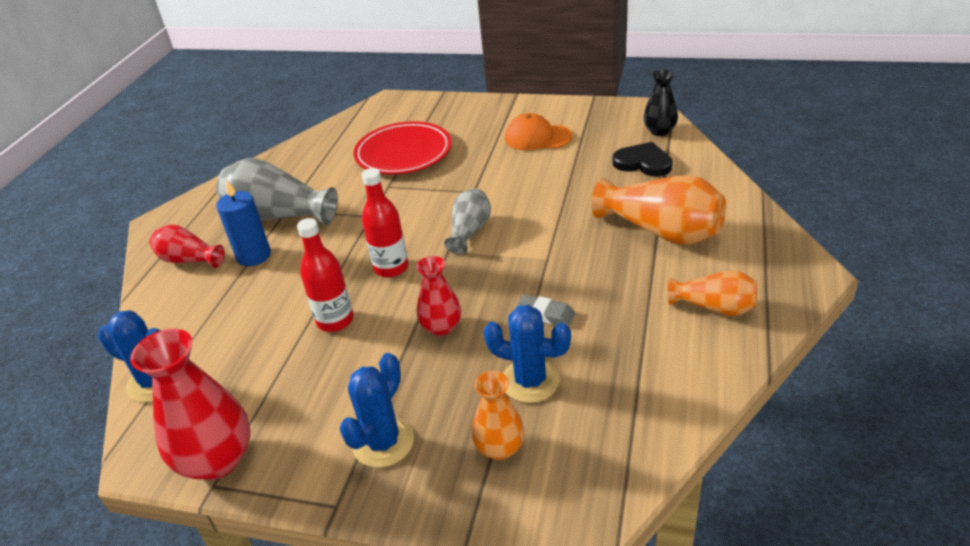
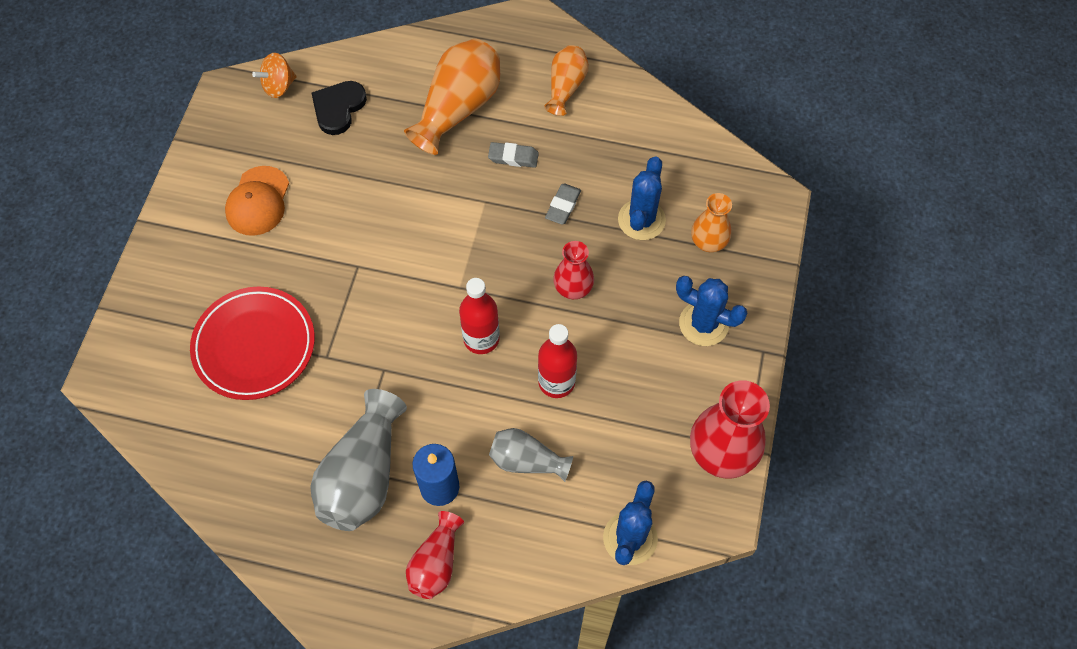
camera: 95 degrees left, 25 degrees up
grey vase [444,189,491,255] -> grey vase moved to [489,428,573,482]
black vase [643,70,678,136] -> orange spinning top [252,53,297,98]
none -> grey eraser [488,142,539,168]

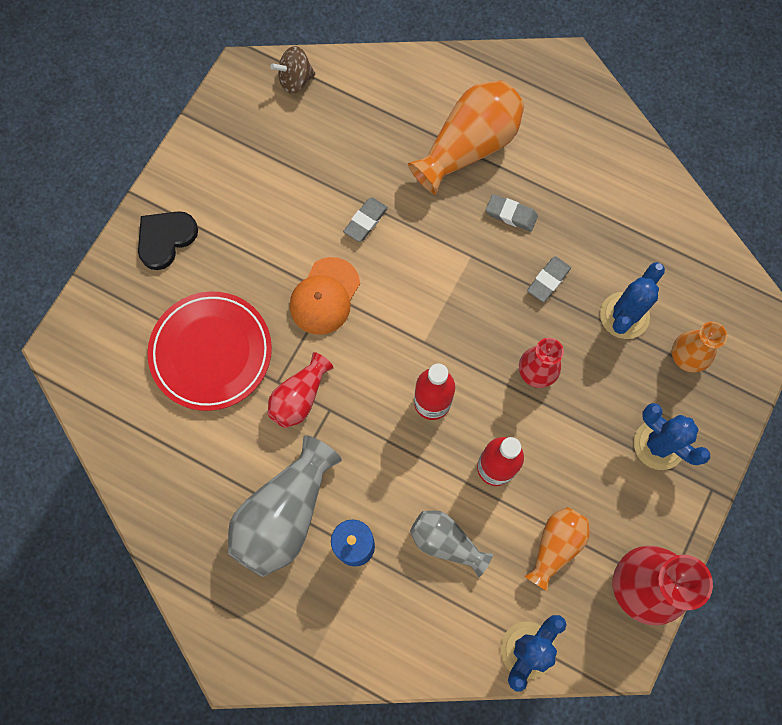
camera: 15 degrees right, 10 degrees up
orange cap [225,166,289,236] -> orange cap moved to [290,257,360,335]
orange spinning top [252,53,297,98] -> brown spinning top [271,46,315,94]
black heart [311,81,367,135] -> black heart moved to [138,211,198,270]
red vase [406,511,464,599] -> red vase moved to [268,352,334,428]
orange vase [544,45,589,116] -> orange vase moved to [524,507,590,591]
none -> grey eraser [343,197,388,242]

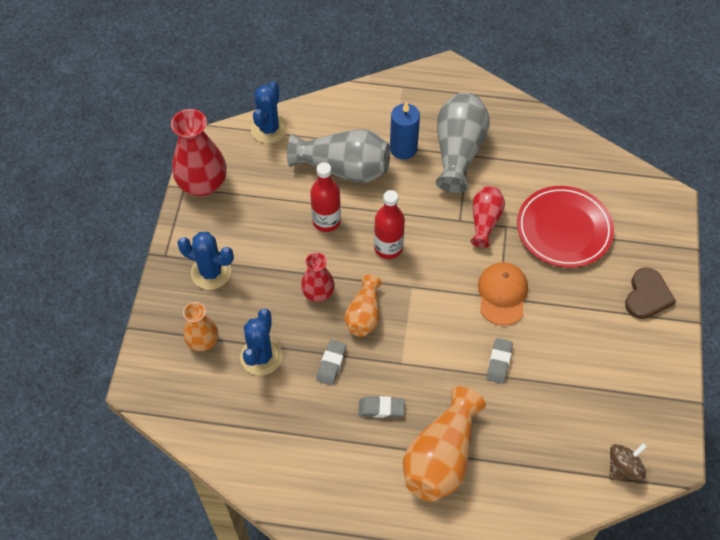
camera: 160 degrees right, 15 degrees down
black heart [138,211,198,270] -> brown heart [625,267,676,319]
grey vase [410,511,493,577] -> grey vase [287,129,390,183], size x1.69
orange vase [524,507,590,591] -> orange vase moved to [345,275,382,337]

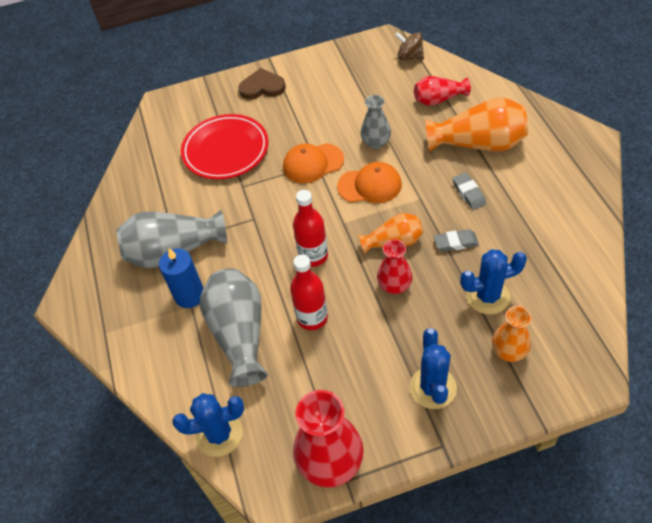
camera: 110 degrees left, 5 degrees down
red vase [470,186,505,248] -> red vase moved to [414,76,471,106]
grey eraser [487,338,513,384] -> grey vase [361,95,391,149]
none -> orange cap [337,162,402,203]

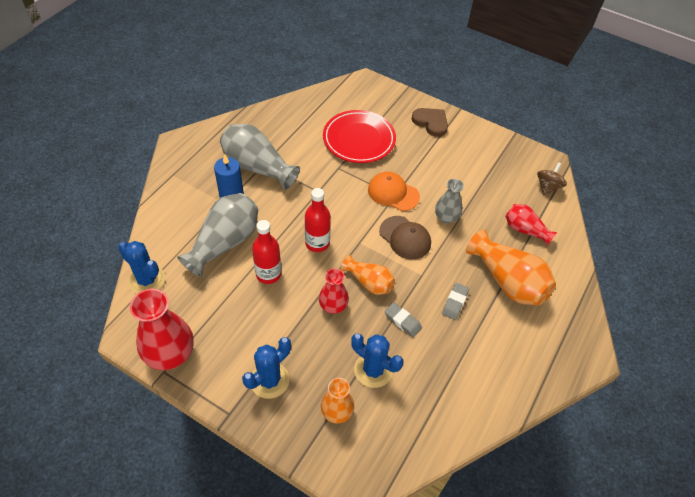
camera: 40 degrees right, 0 degrees up
orange cap [337,162,402,203] -> brown cap [379,216,431,259]
brown spinning top [395,32,424,60] -> brown spinning top turned 45 degrees clockwise [537,162,567,195]

